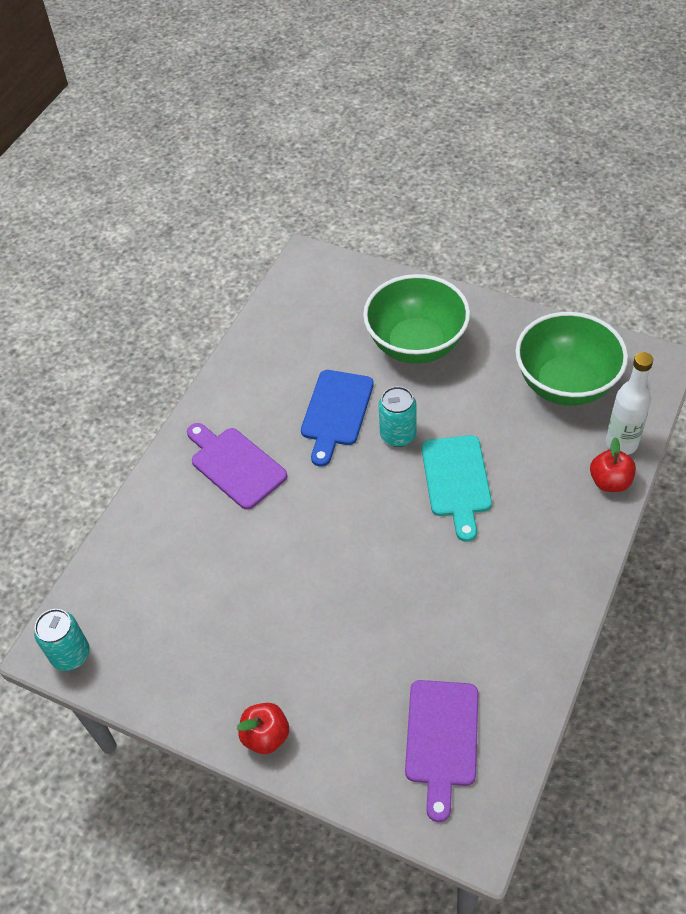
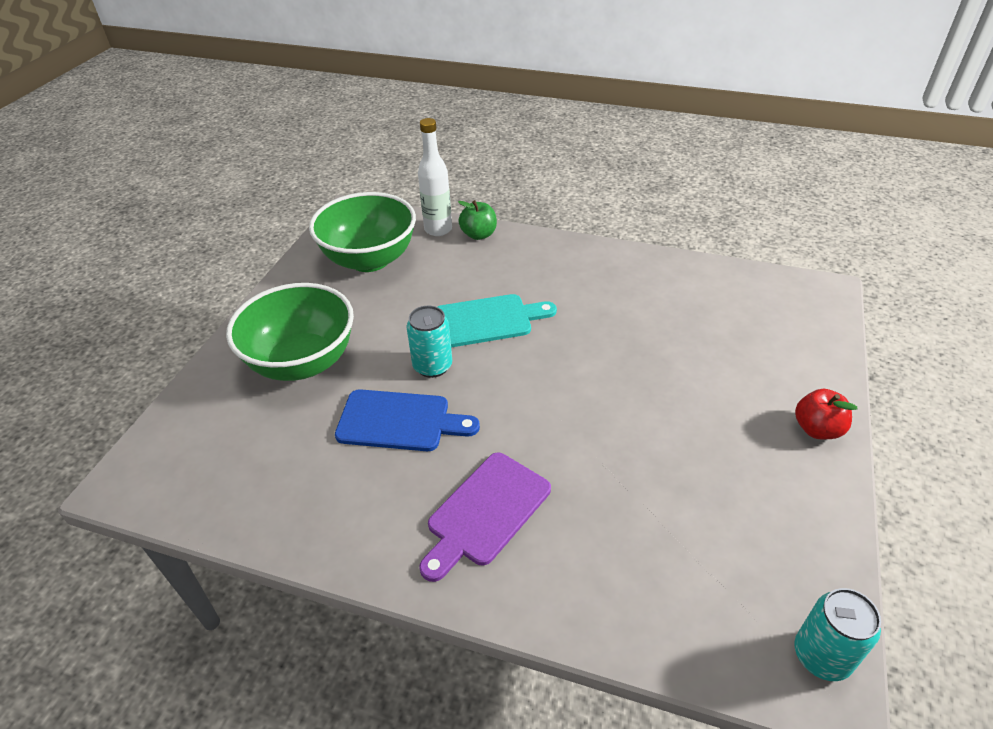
camera: 100 degrees left, 10 degrees down
purple cutting board [405,680,478,822] -> none
red apple [590,437,636,492] -> green apple [458,200,497,240]

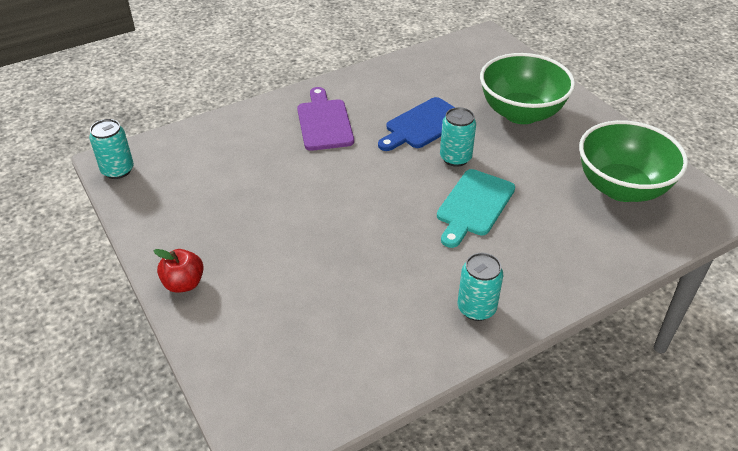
camera: 130 degrees right, 0 degrees up
white bottle [418,118,452,236] -> none
green apple [458,200,497,240] -> none
none -> turquoise can [458,253,503,321]

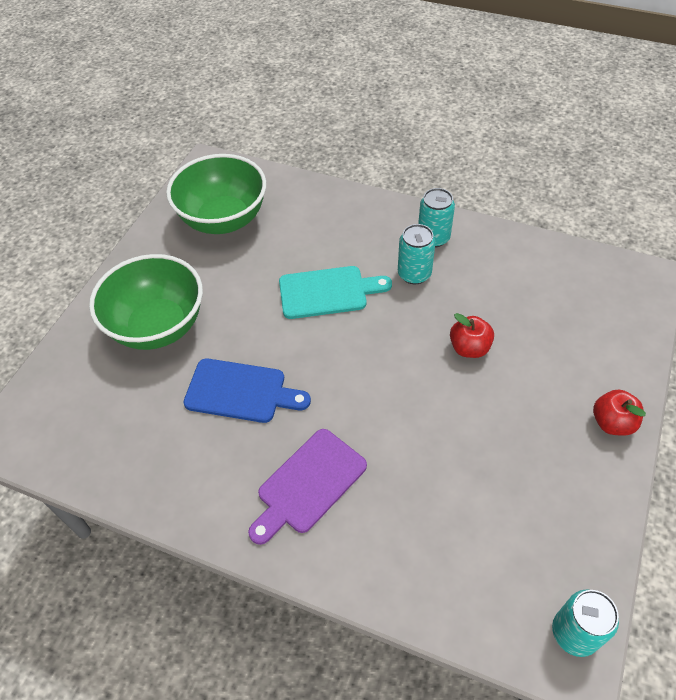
camera: 125 degrees left, 10 degrees up
turquoise can [440,107,476,167] -> turquoise can moved to [398,224,436,284]
none -> red apple [450,313,494,358]

